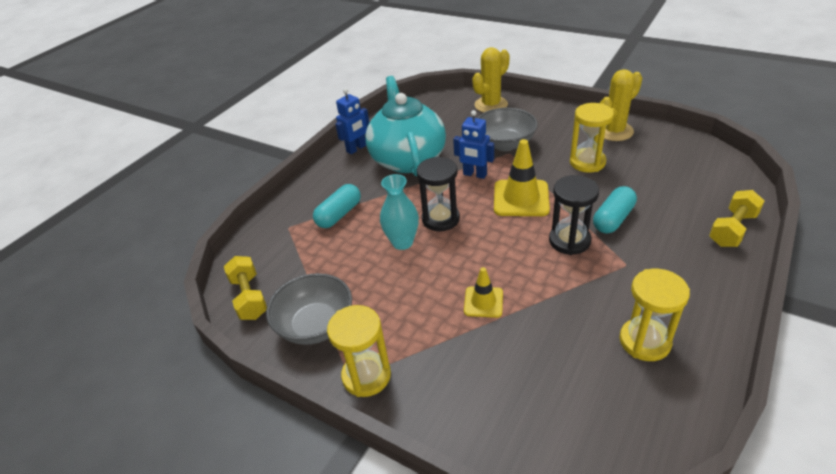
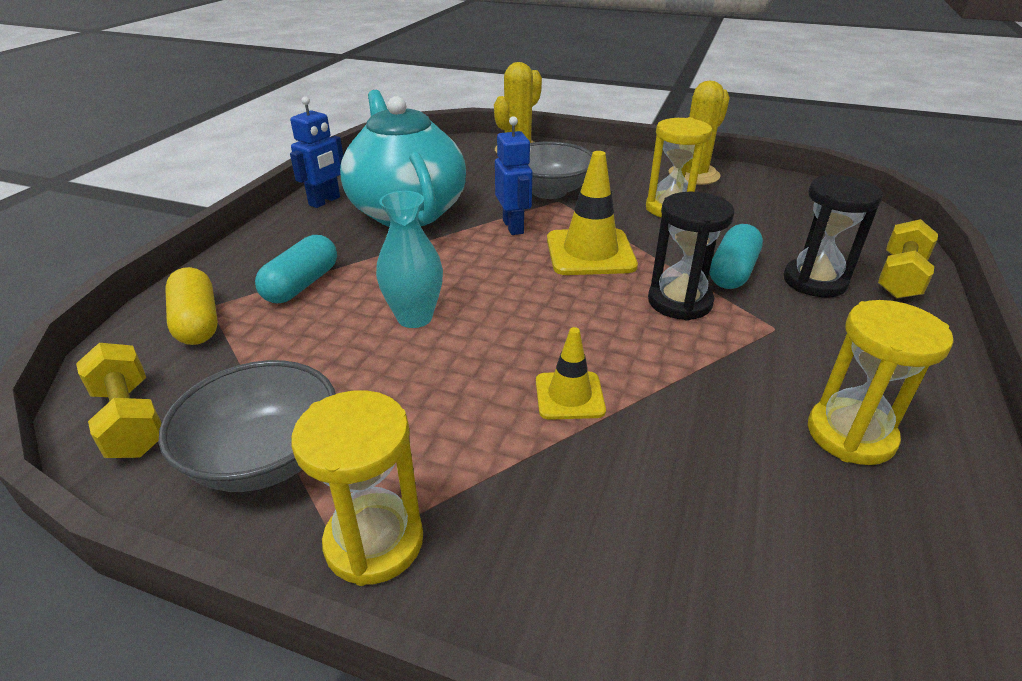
camera: 15 degrees left, 5 degrees down
black hourglass [417,156,460,231] -> black hourglass moved to [784,174,883,297]
blue robot [453,110,494,179] -> blue robot turned 120 degrees counterclockwise [495,116,532,235]
none -> yellow capsule [165,267,218,345]

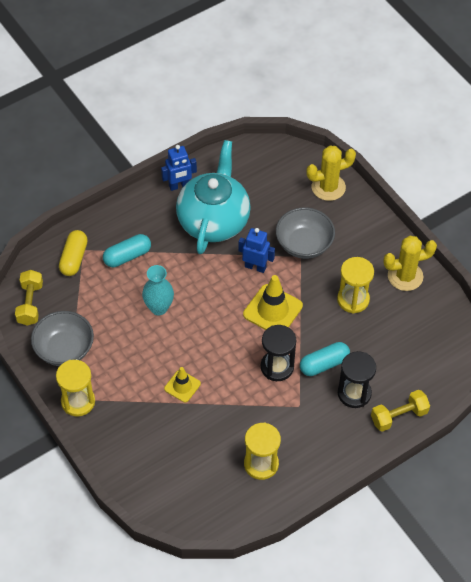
camera: 35 degrees right, 20 degrees up
blue robot [495,116,532,235] -> blue robot turned 90 degrees counterclockwise [238,228,275,273]

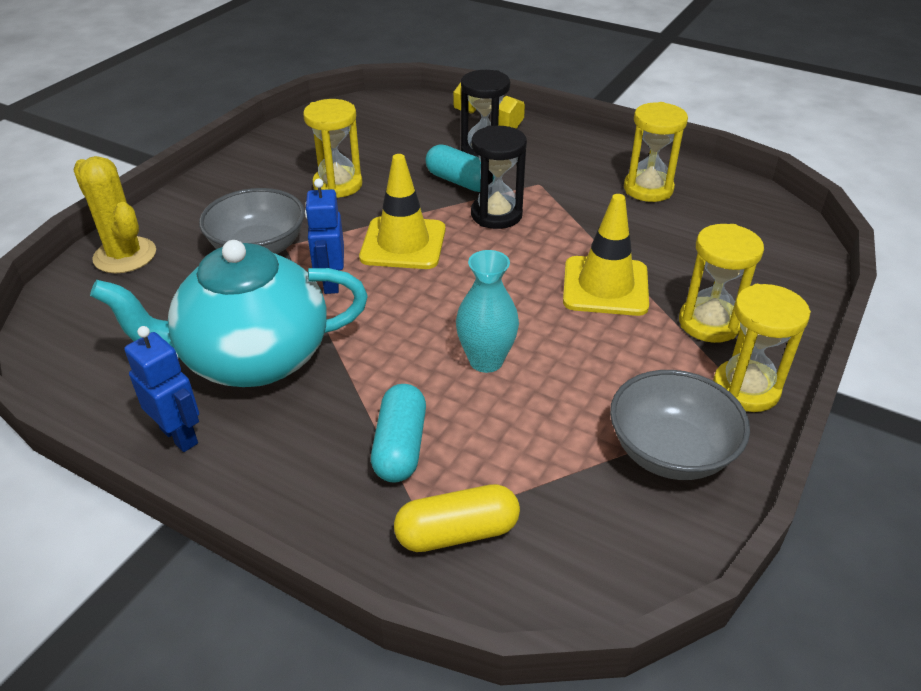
camera: 115 degrees left, 15 degrees down
yellow dumbbell [15,270,43,326] -> none
turquoise capsule [103,234,151,267] -> turquoise capsule turned 60 degrees clockwise [371,384,426,482]
yellow traffic cone [164,367,201,402] -> yellow traffic cone [563,194,649,316], size x1.71
yellow cactus [383,236,437,291] -> none
none -> yellow hourglass [679,224,764,343]

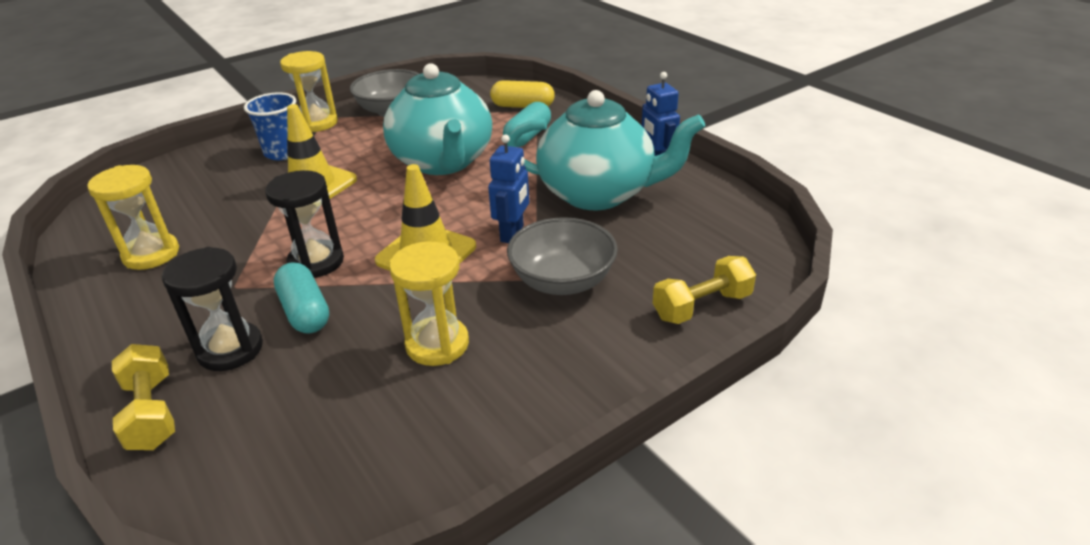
camera: 155 degrees left, 5 degrees down
yellow cactus [73,156,156,273] -> yellow dumbbell [653,256,756,324]
turquoise vase [456,250,519,373] -> turquoise teapot [383,63,492,175]
yellow hourglass [679,224,764,343] -> blue cup [244,92,296,160]

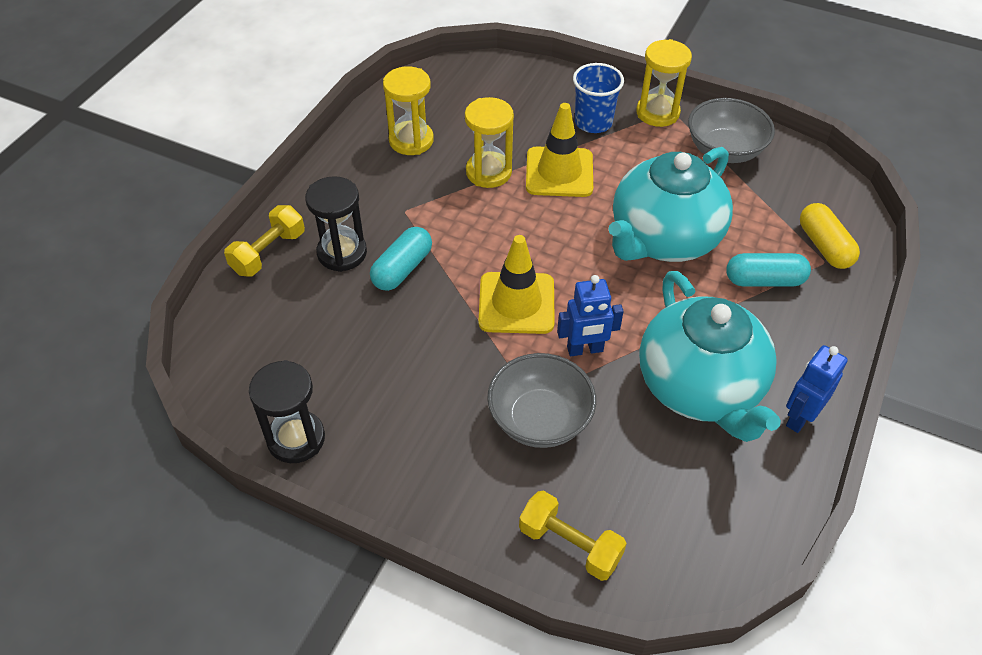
camera: 60 degrees right, 15 degrees up
black hourglass [265,170,344,278] -> black hourglass moved to [249,360,325,463]
yellow hourglass [389,241,469,366] -> yellow hourglass moved to [465,97,514,188]

